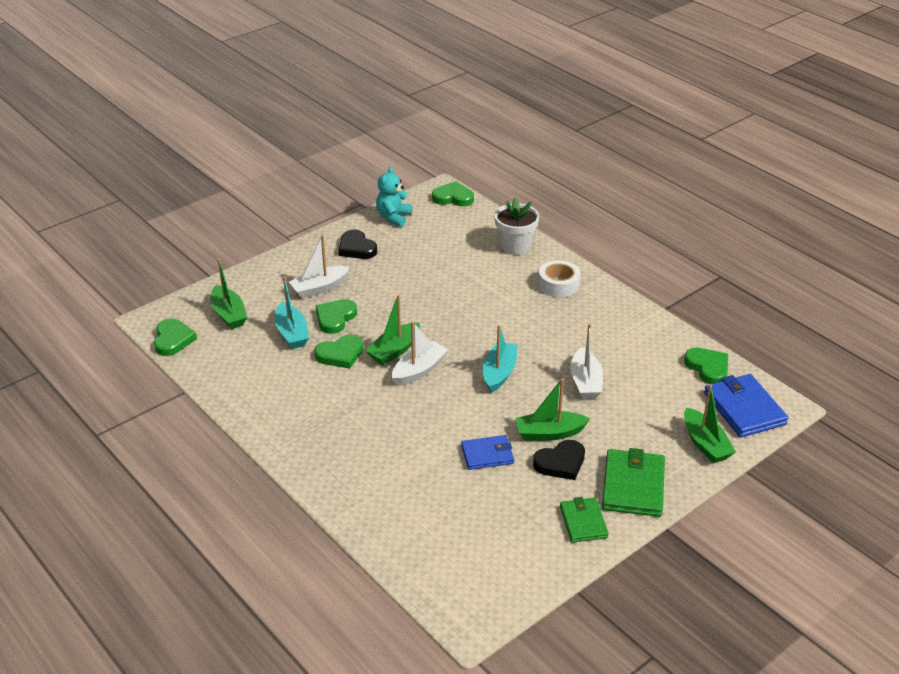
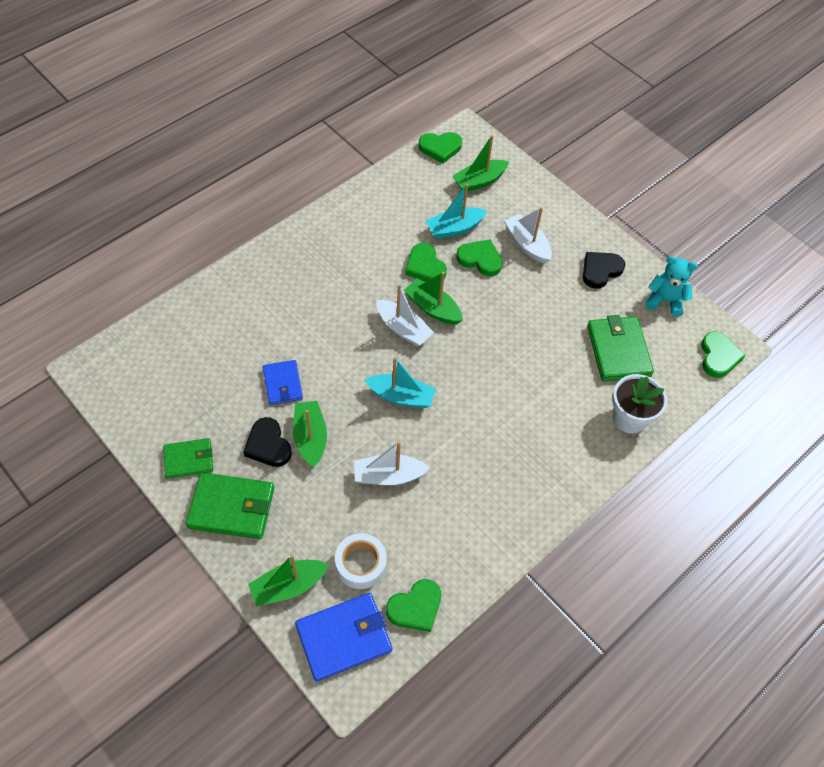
camera: 85 degrees right, 20 degrees up
white tape [538,260,580,297] -> white tape moved to [335,533,387,589]
none -> green wallet [587,315,654,381]

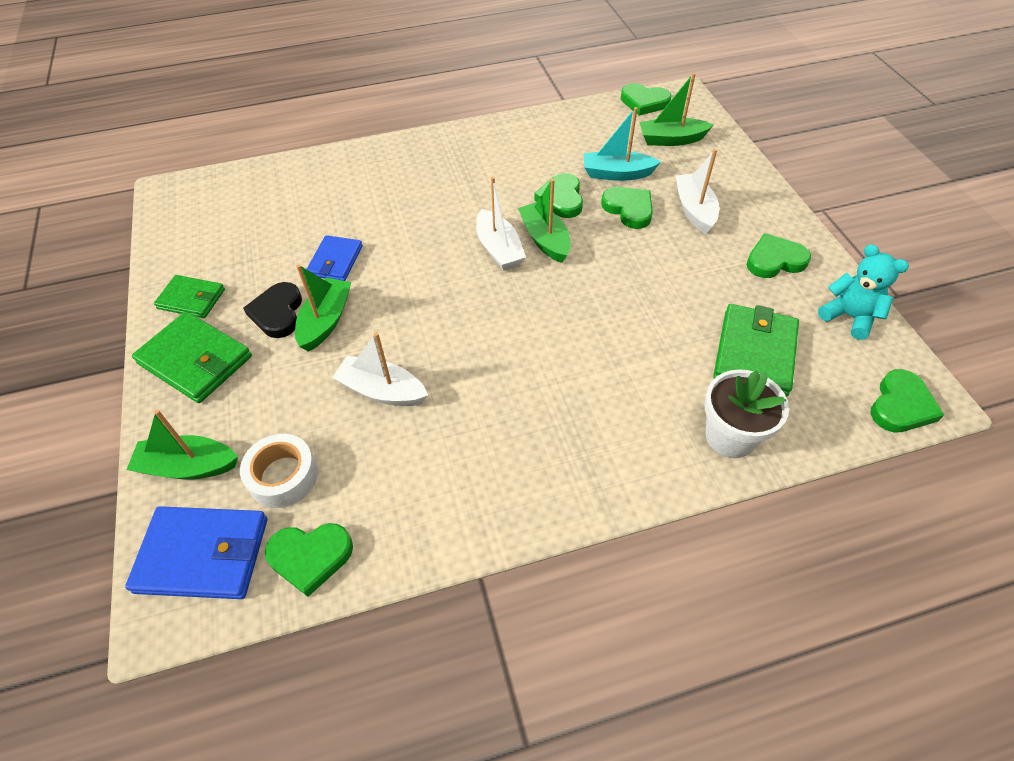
camera: 30 degrees right, 5 degrees down
turquoise boat [364,357,436,408] -> none
black heart [583,252,625,289] -> green heart [746,233,811,278]

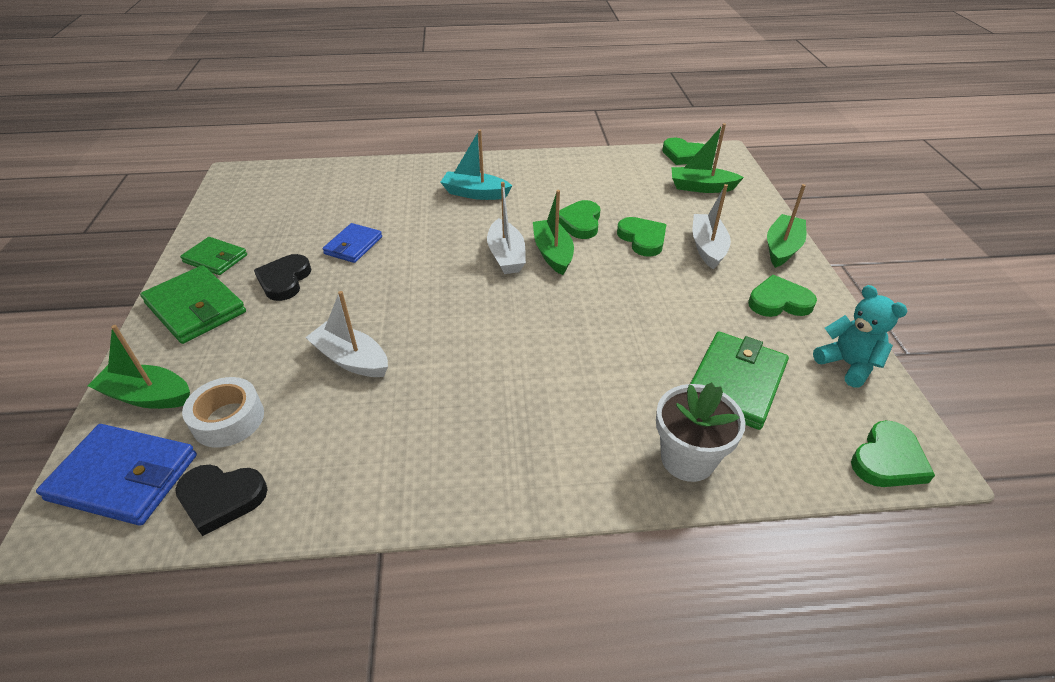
camera: 10 degrees right, 10 degrees down
green heart [265,523,353,597] -> black heart [175,464,268,536]
green boat [295,264,351,352] -> green boat moved to [767,184,806,268]
turquoise boat [584,107,661,181] -> turquoise boat moved to [440,129,512,200]

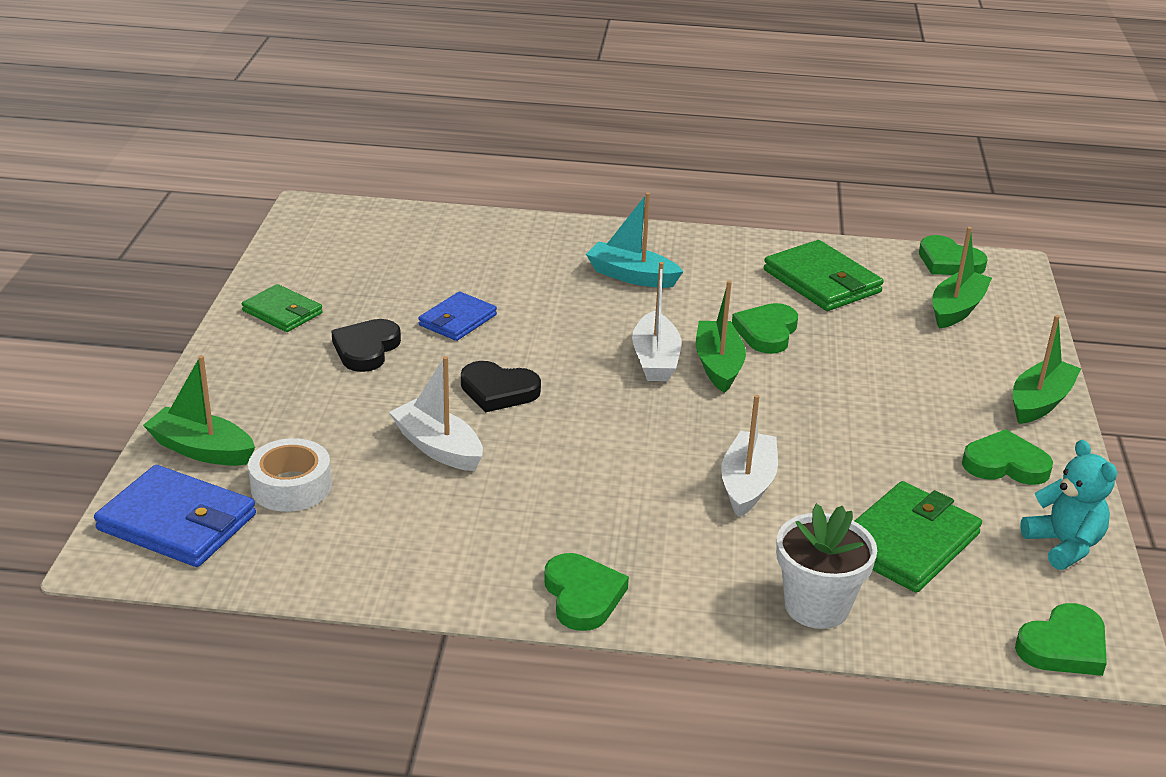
camera: 10 degrees right, 10 degrees down
green wallet [140,265,246,344] -> green wallet moved to [764,240,884,311]
black heart [175,464,268,536] -> black heart moved to [461,361,541,413]
green heart [617,217,666,257] -> green heart moved to [544,553,629,631]
green boat [672,123,744,193] -> green boat turned 105 degrees clockwise [933,227,992,329]
white boat [692,184,731,270] -> white boat moved to [721,395,778,517]

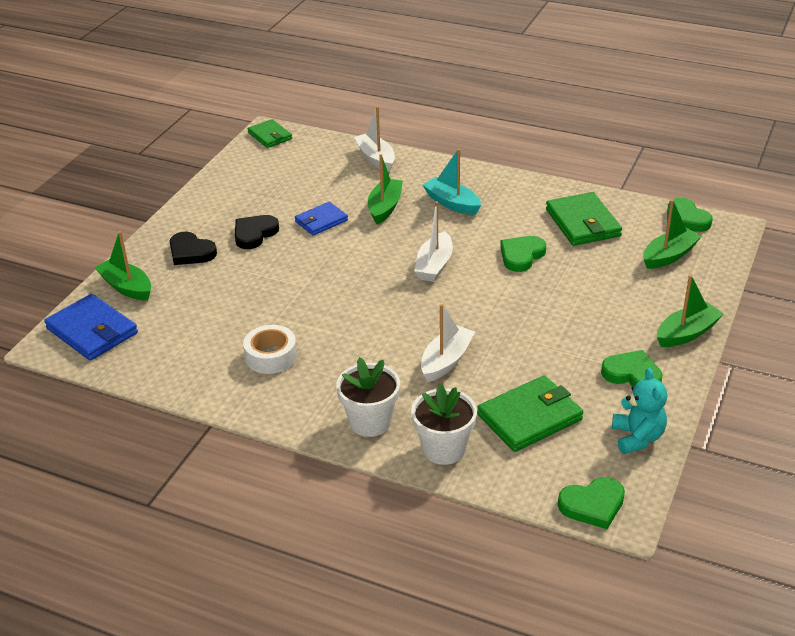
camera: 20 degrees right, 5 degrees up
green wallet [242,284,323,332] -> green wallet moved to [248,119,292,148]
white tape [248,438,332,512] -> white tape moved to [243,325,297,374]
white boat [389,356,483,471] -> white boat moved to [354,106,395,172]
black heart [461,361,541,413] -> black heart moved to [169,232,217,265]
green heart [544,553,629,631] -> none
green boat [696,281,746,393] -> green boat moved to [368,154,403,224]
none -> white flower pot [336,357,400,437]

